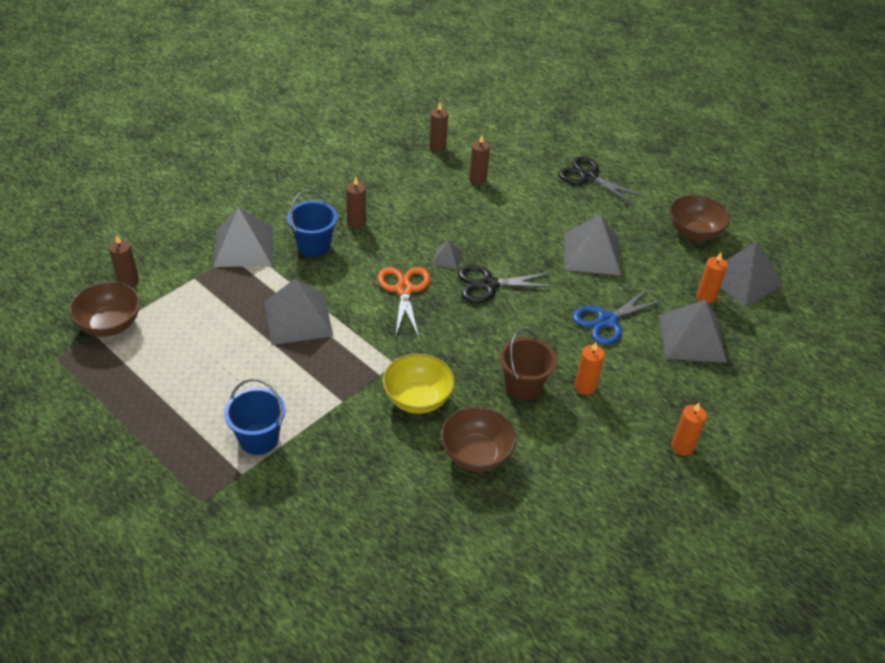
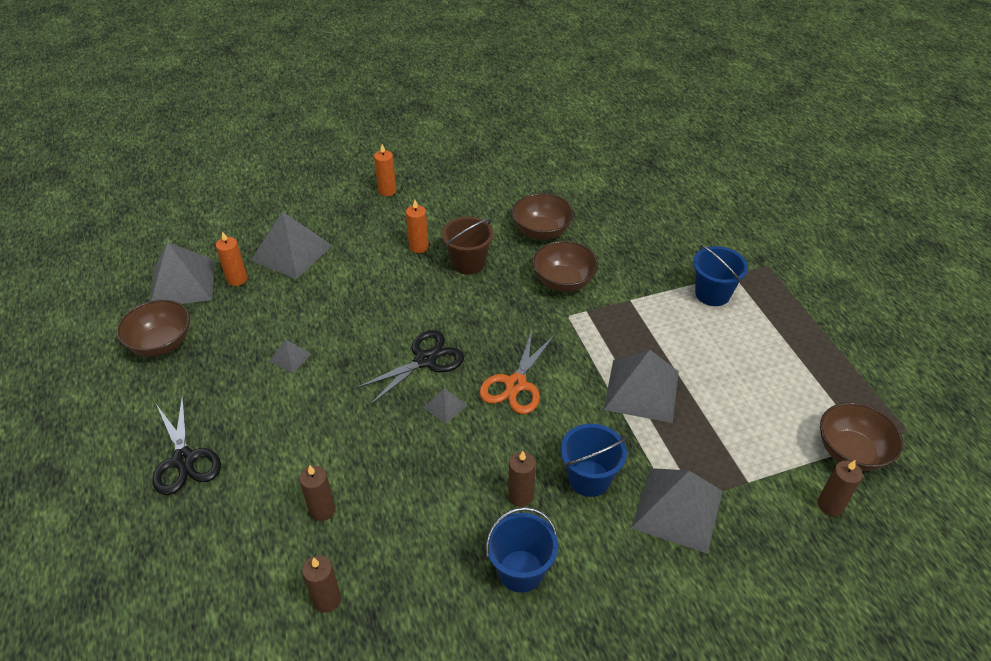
camera: 150 degrees left, 0 degrees up
yellow bowl [383,354,455,414] -> brown bowl [532,241,598,292]
black scissors [458,265,557,303] -> black scissors turned 60 degrees counterclockwise [356,330,464,404]
grey pyramid [564,215,621,275] -> grey pyramid [270,339,312,373], size x0.46
blue scissors [572,288,665,345] -> none
none -> blue bucket [486,507,558,593]

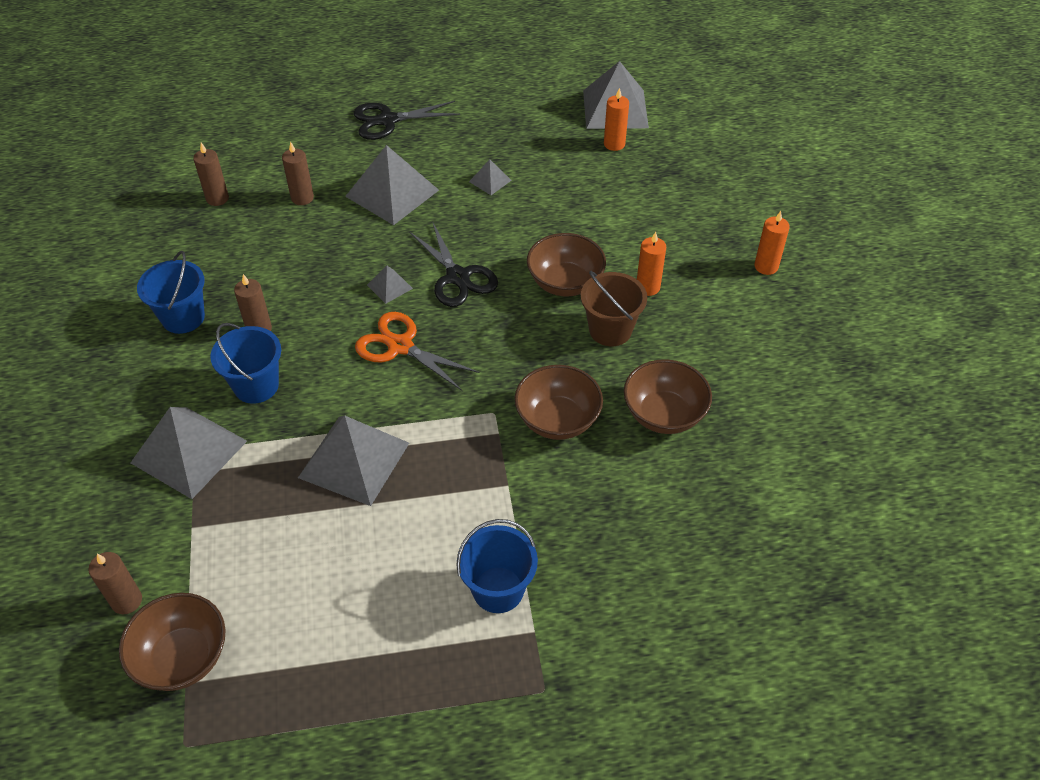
camera: 100 degrees right, 5 degrees up
brown bowl [117,300,190,357] -> brown bowl moved to [527,233,606,296]
grey pyramid [251,212,332,279] -> grey pyramid moved to [345,145,439,225]

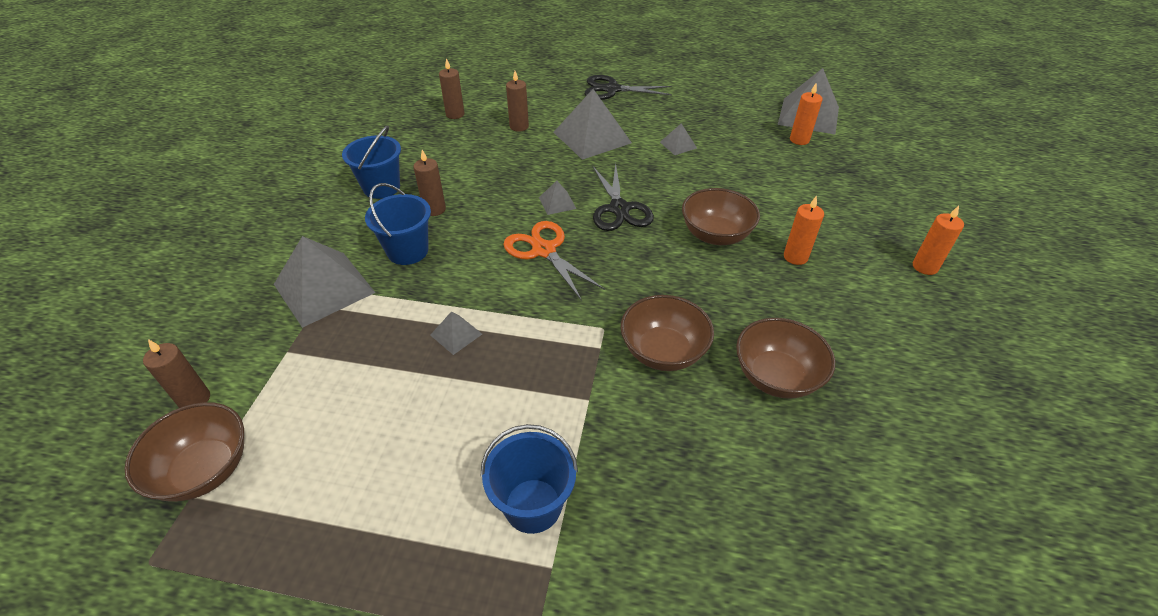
camera: 20 degrees right, 5 degrees down
grey pyramid [298,415,409,506] -> grey pyramid [430,312,482,355], size x0.46
brown bucket [581,271,647,346] -> none

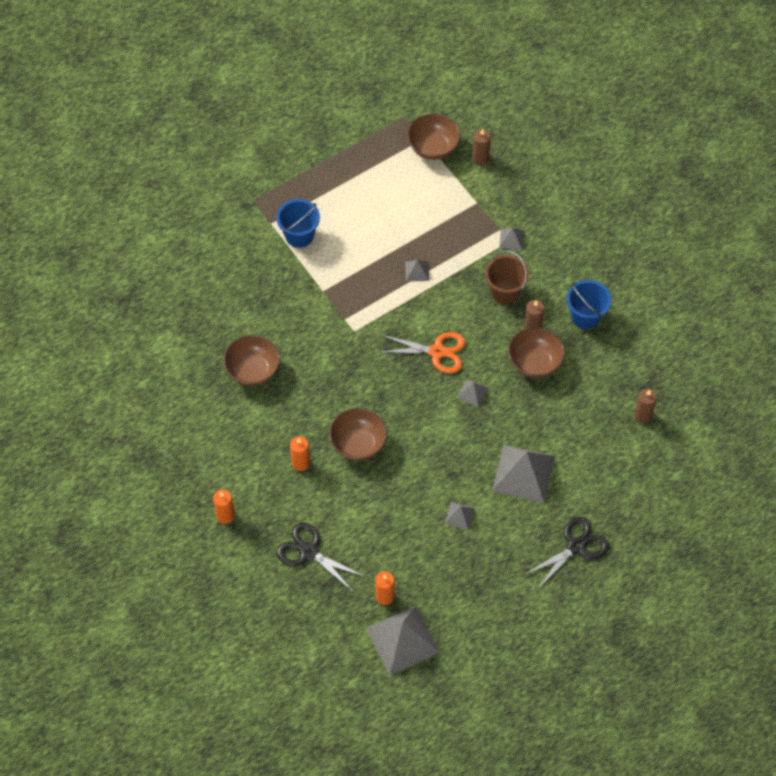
camera: 135 degrees right, 15 degrees up
grey pyramid [274,236,375,328] -> grey pyramid [499,228,524,250], size x0.46
blue bucket [365,183,431,265] -> brown bucket [485,250,529,304]
brown candle [506,71,529,132] -> none
black scissors [593,164,654,231] -> black scissors moved to [276,523,366,592]
brown bowl [620,295,714,371] -> brown bowl moved to [508,327,565,378]

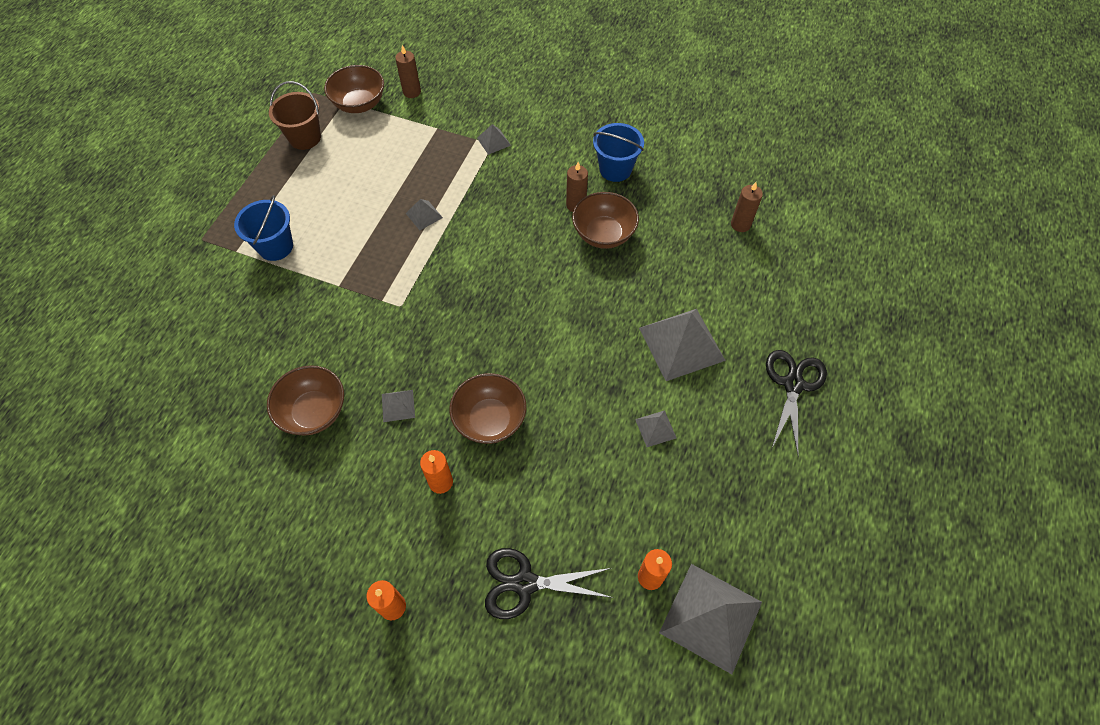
camera: 35 degrees left, 0 degrees up
orange scissors [378,332,465,373] -> none
grey pyramid [457,379,488,407] -> grey pyramid moved to [382,390,415,422]
brown bucket [485,250,529,304] -> brown bucket moved to [269,81,321,150]

